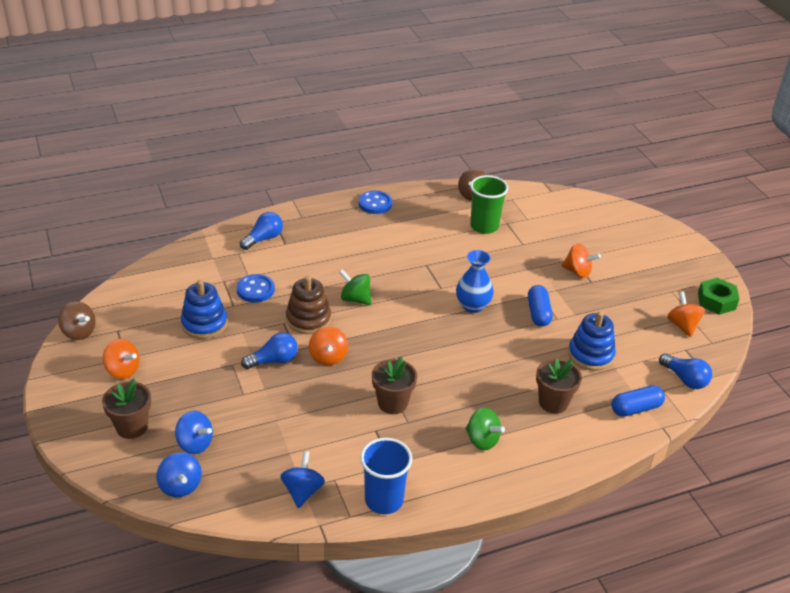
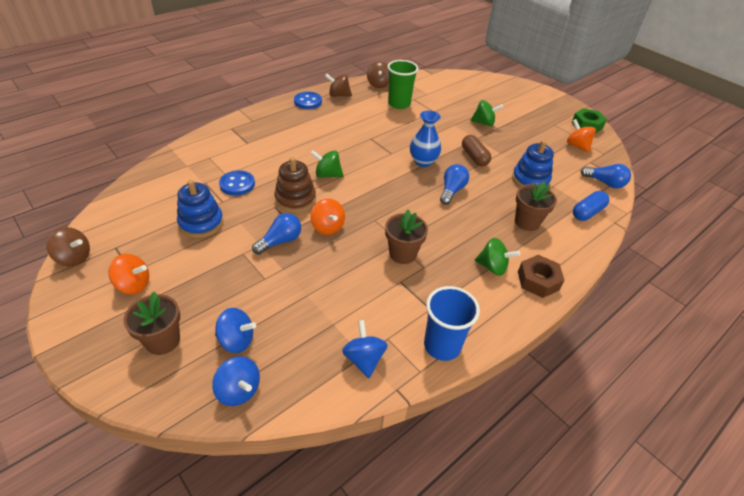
camera: 20 degrees left, 5 degrees up
blue light bulb [240,212,283,250] -> blue light bulb moved to [440,164,469,205]
blue capsule [528,285,553,326] -> brown capsule [462,135,491,166]
orange spinning top [561,244,601,278] -> green spinning top [470,100,503,126]
none -> brown spinning top [325,74,352,97]
none -> brown nut [518,255,565,298]

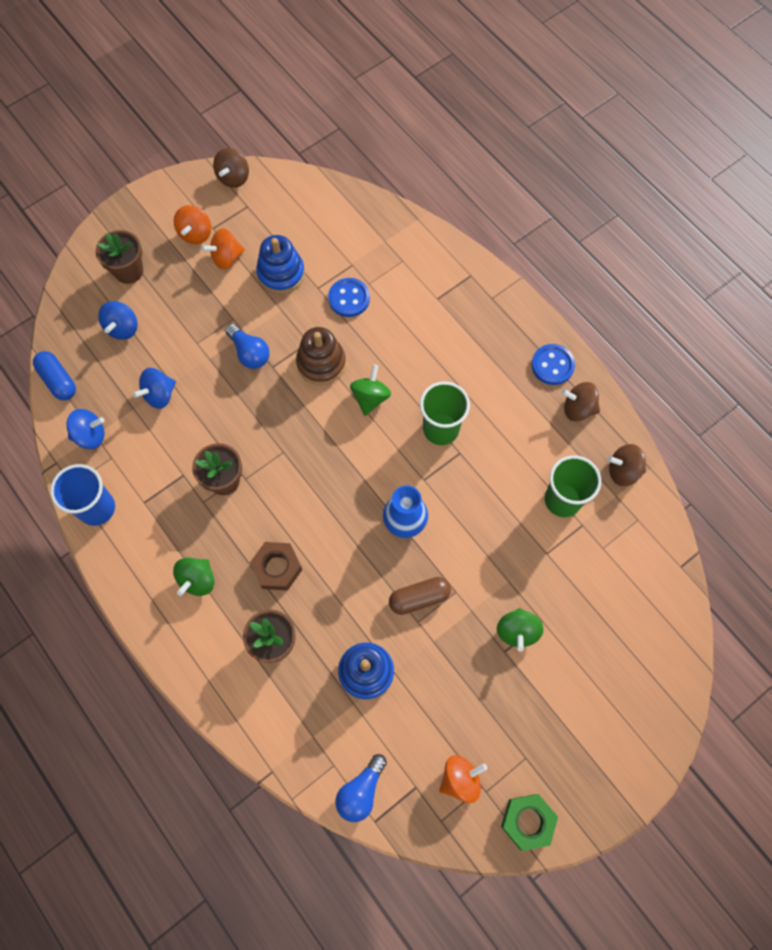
camera: 95 degrees right, 25 degrees up
blue spinning top [212,356,260,406] -> blue spinning top moved to [133,368,176,409]
orange spinning top [311,199,345,235] -> orange spinning top moved to [201,228,245,269]
brown spinning top [325,74,352,97] -> brown spinning top turned 90 degrees counterclockwise [561,382,600,421]
blue light bulb [440,164,469,205] -> none
brown nut [518,255,565,298] -> brown nut moved to [250,542,302,591]
blue capsule [573,191,609,221] -> blue capsule moved to [33,351,76,400]
none -> green cup [420,381,470,445]

